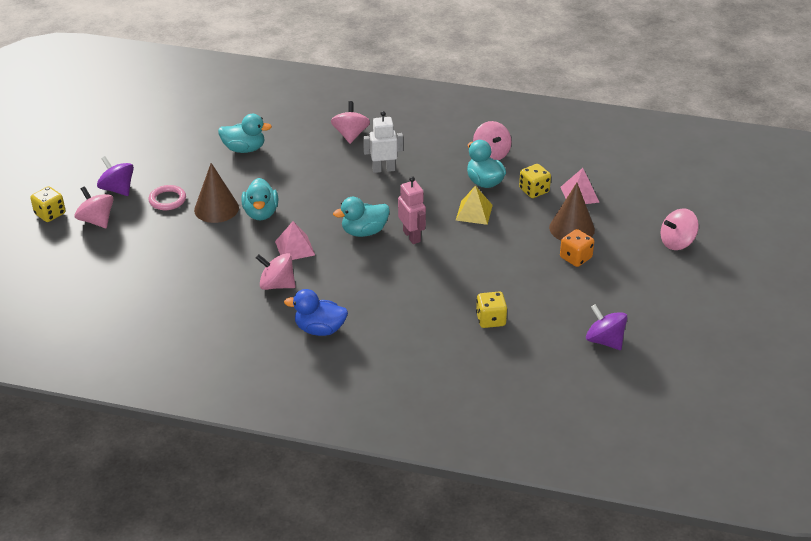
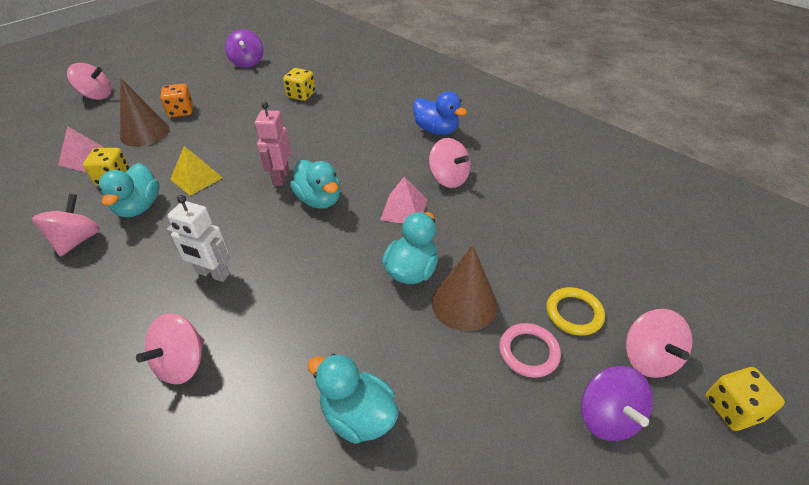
camera: 150 degrees left, 5 degrees up
turquoise duck [333,197,390,237] -> turquoise duck turned 45 degrees clockwise [290,160,340,209]
none -> yellow ring [546,287,605,336]

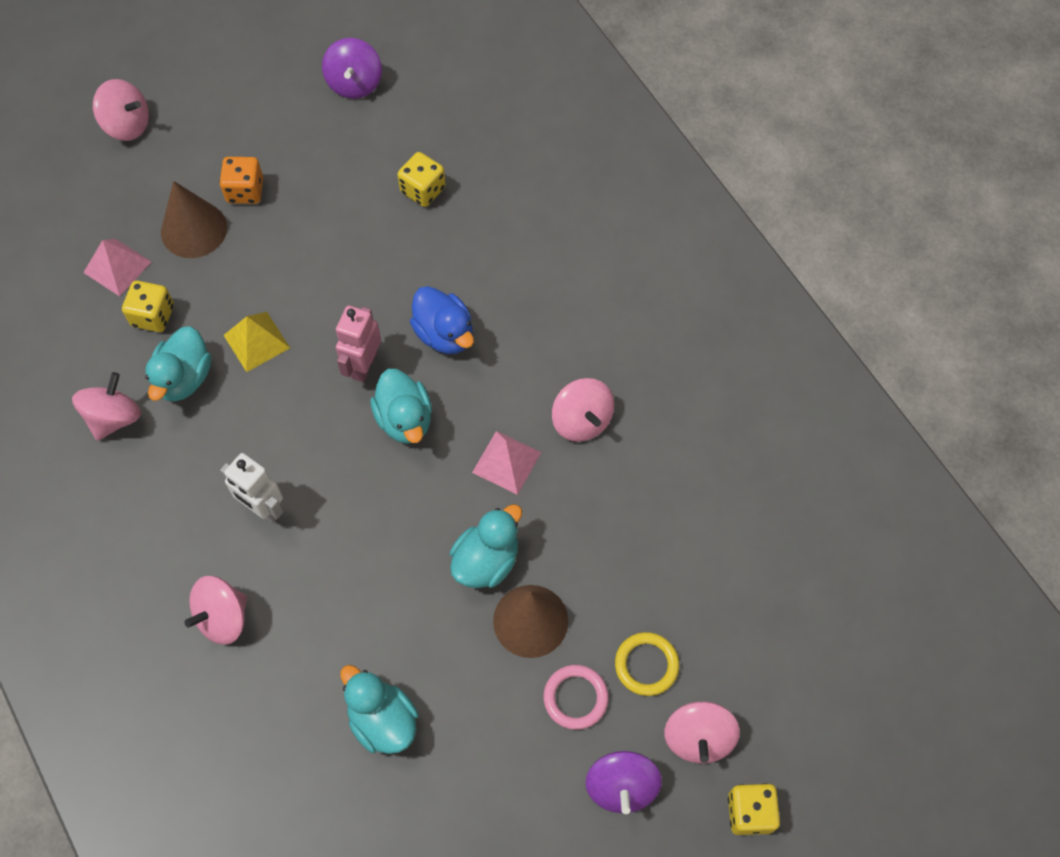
camera: 15 degrees right, 20 degrees up
blue duck [413,92,467,135] -> blue duck moved to [410,286,474,354]

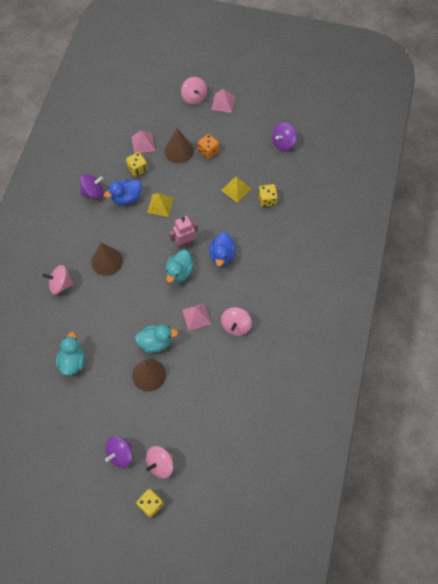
camera: 45 degrees right, 0 degrees up
pink spinning top [72,372,141,441] -> purple spinning top [80,174,104,199]
turquoise duck [145,326,211,401] -> blue duck [104,179,142,205]
white robot [220,453,283,523] -> brown cone [91,243,123,276]
pink ring [543,665,609,730] -> none
yellow ring [615,632,679,696] -> none
none -> pink pyramid [211,89,235,113]
none -> yellow pyramid [221,177,251,203]

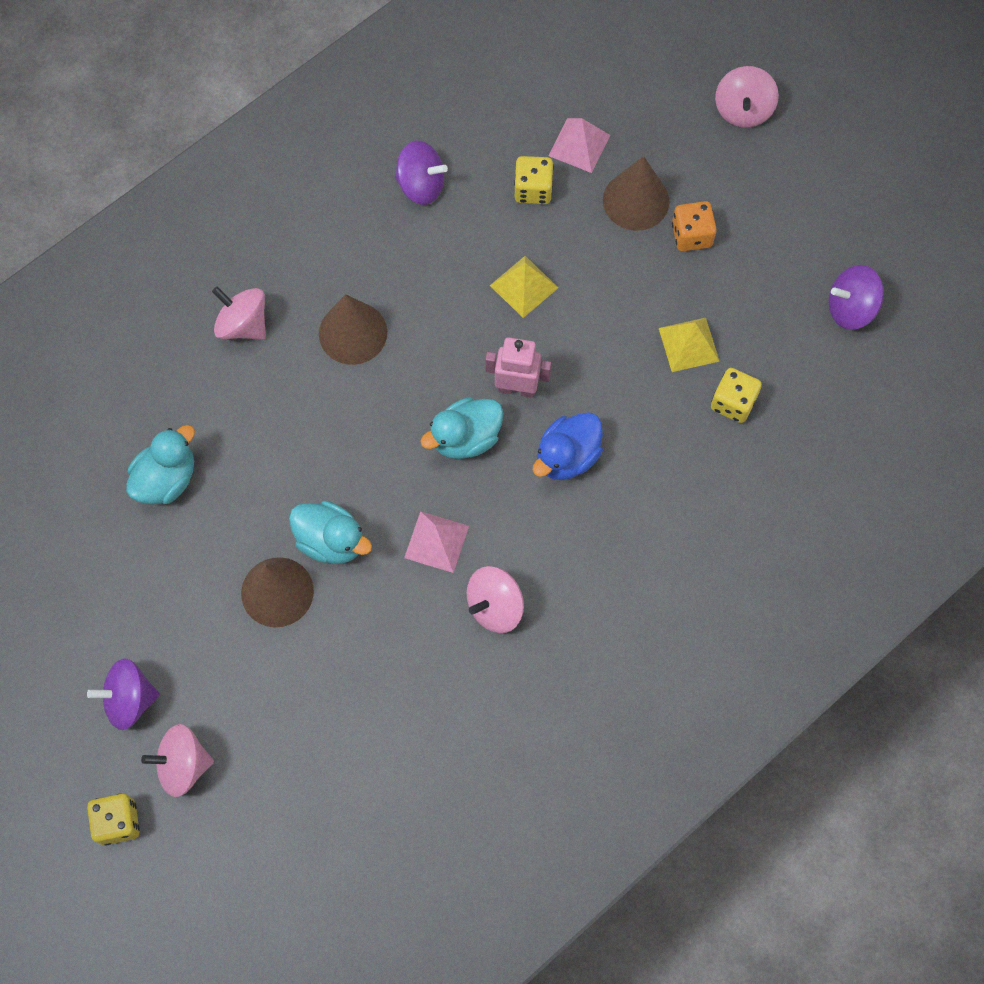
camera: 35 degrees right, 5 degrees up
blue duck [104,179,142,205] -> none
pink pyramid [211,89,235,113] -> none

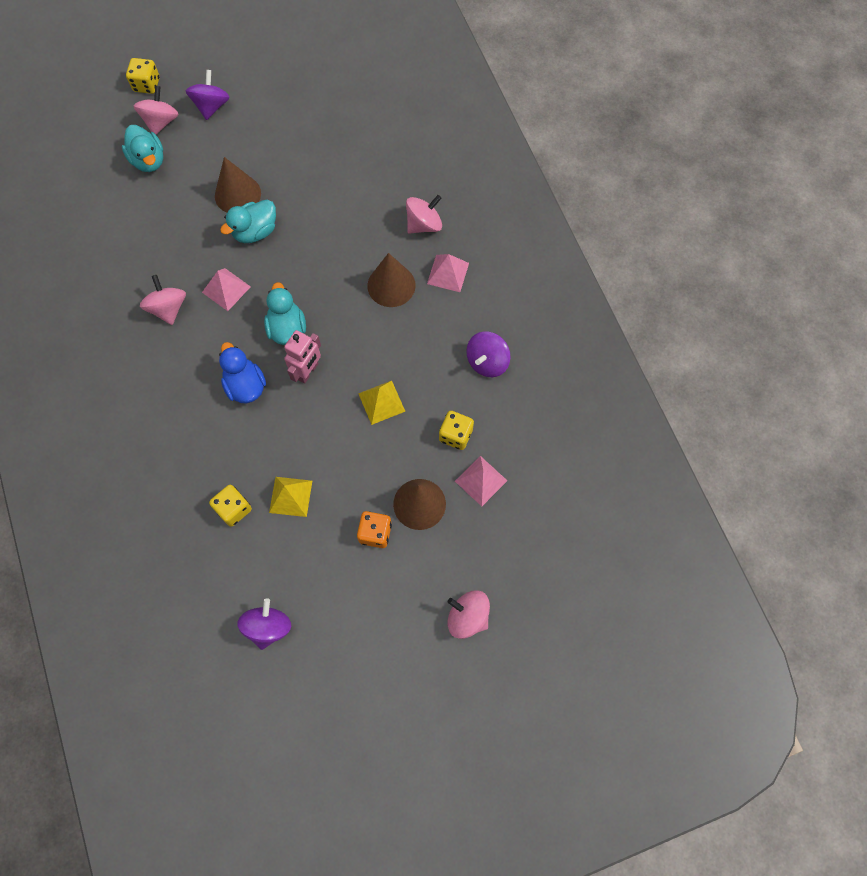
camera: 110 degrees right, 0 degrees up
turquoise duck [126,425,195,505] -> turquoise duck moved to [122,125,163,172]
none -> pink pyramid [427,254,469,292]

